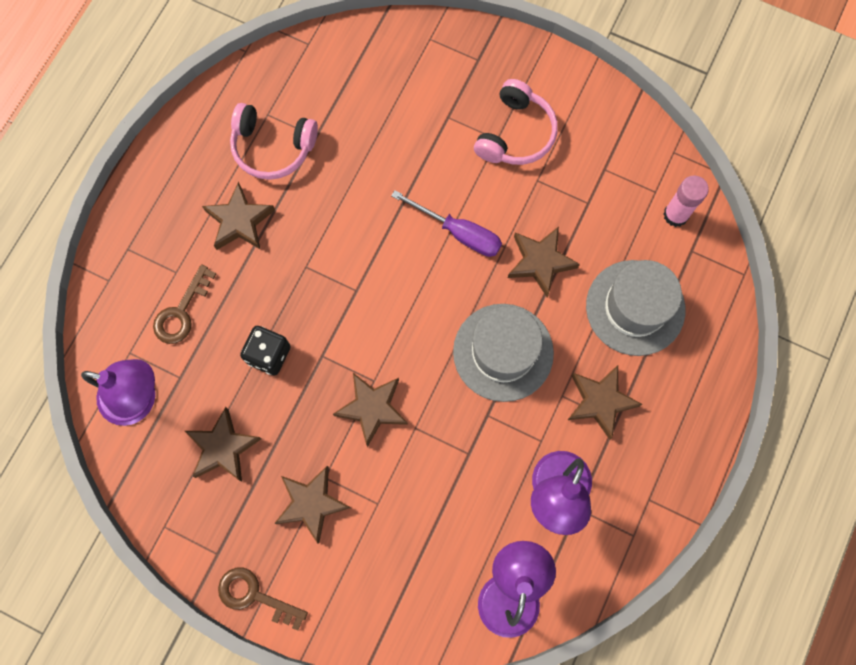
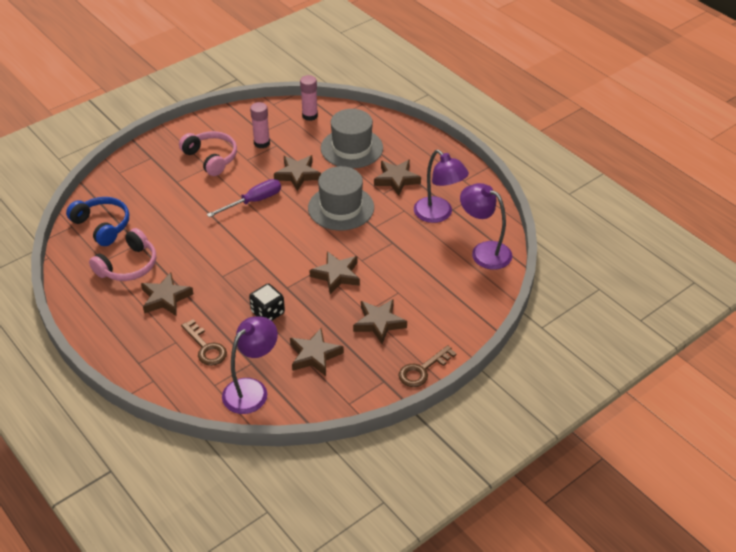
camera: 65 degrees left, 30 degrees down
none -> blue headphones [66,197,129,246]
none -> pink glue stick [250,102,270,148]

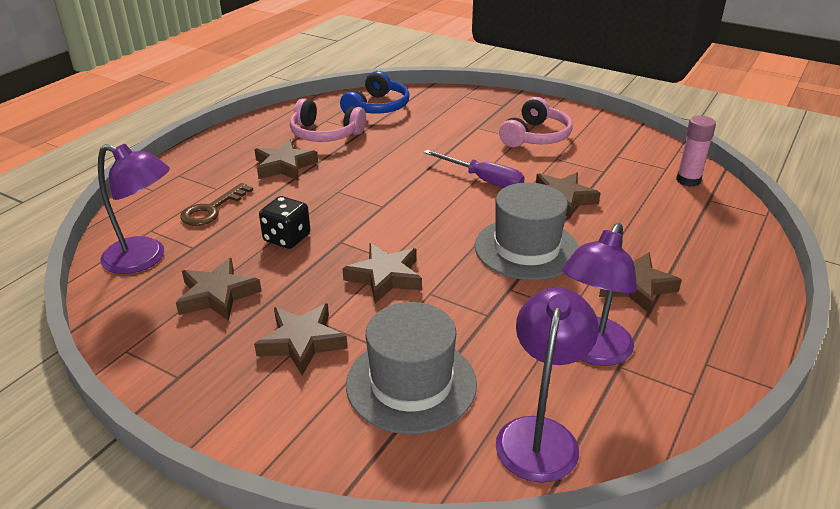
camera: 70 degrees right, 10 degrees down
pink glue stick [250,102,270,148] -> none
grey hat [321,109,383,168] -> grey hat moved to [346,302,477,434]
brown key [399,345,457,387] -> none

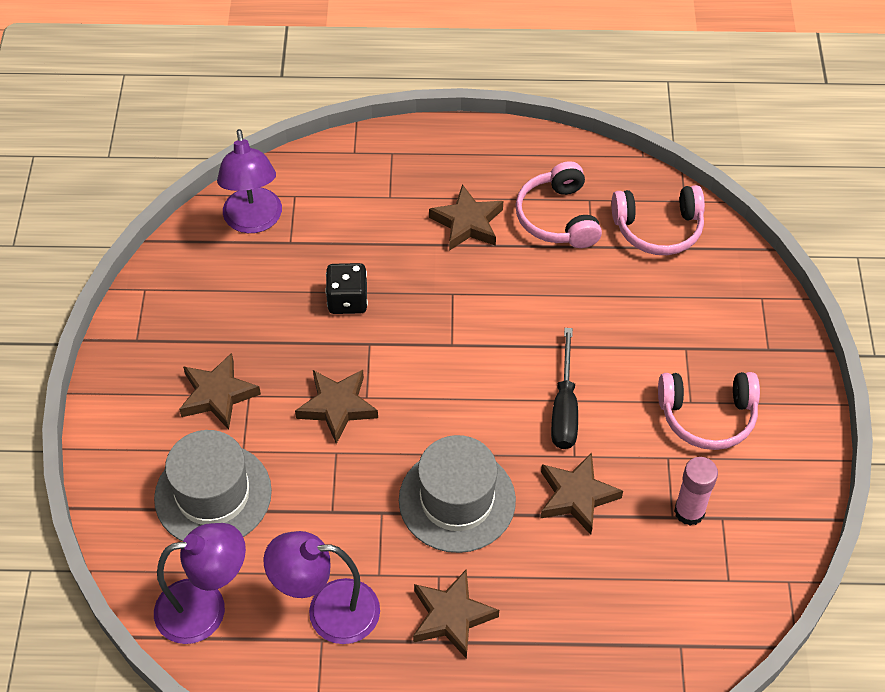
camera: 60 degrees right, 20 degrees up
brown star [176,258,262,321] -> none
brown key [180,183,253,226] -> none
blue headphones [340,71,410,114] -> pink headphones [611,185,705,255]
purple screwdriver [424,150,525,188] -> black screwdriver [551,328,578,449]
pink glue stick [676,116,716,187] -> pink glue stick moved to [674,457,718,525]

